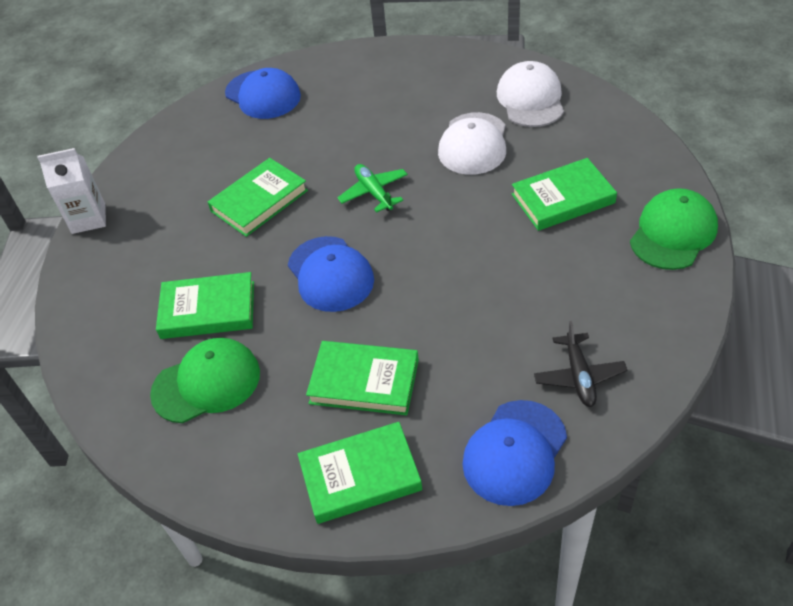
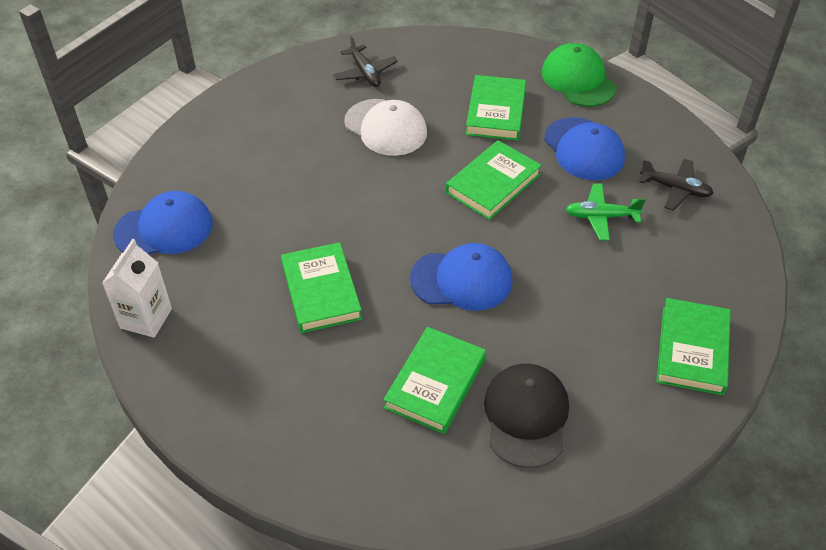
camera: 65 degrees left, 0 degrees up
white carton [37,148,106,234] -> white carton moved to [102,239,172,338]
green cap [150,338,260,423] -> black cap [484,364,569,468]
green book [306,341,419,415] -> green book moved to [446,140,542,220]
green plane [337,164,408,213] -> green plane moved to [565,183,646,241]
blue cap [462,400,567,506] -> blue cap moved to [544,117,625,180]
white cap [497,61,564,127] -> black plane [333,35,398,87]

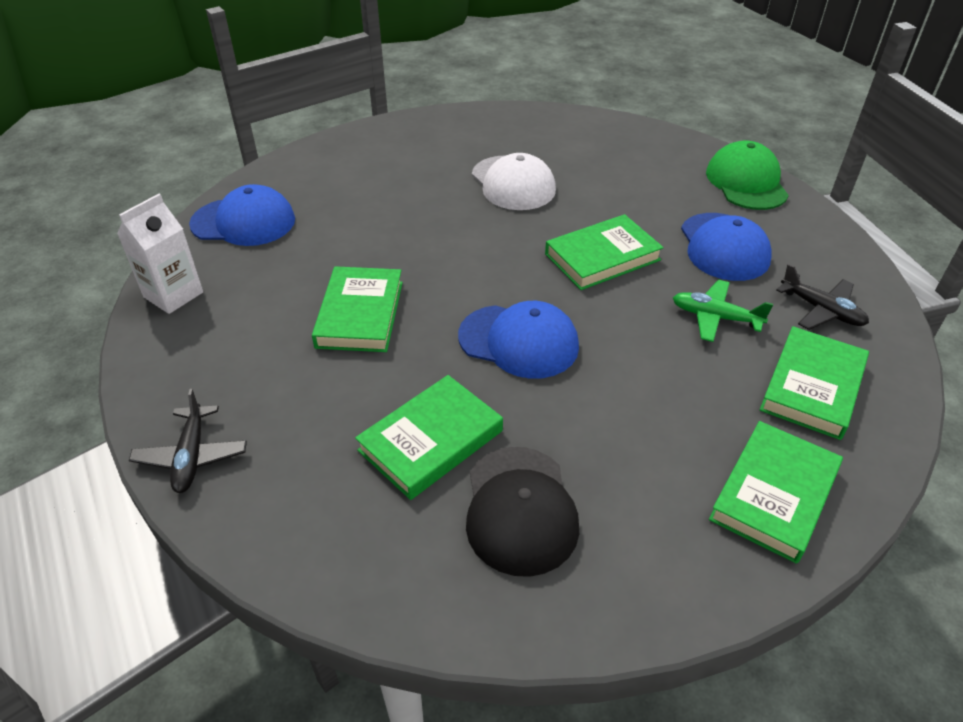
camera: 20 degrees right, 5 degrees down
black plane [333,35,398,87] -> black plane moved to [129,389,247,493]
green book [466,75,526,141] -> green book moved to [759,326,869,440]
black cap [484,364,569,468] -> black cap turned 150 degrees clockwise [466,447,579,577]

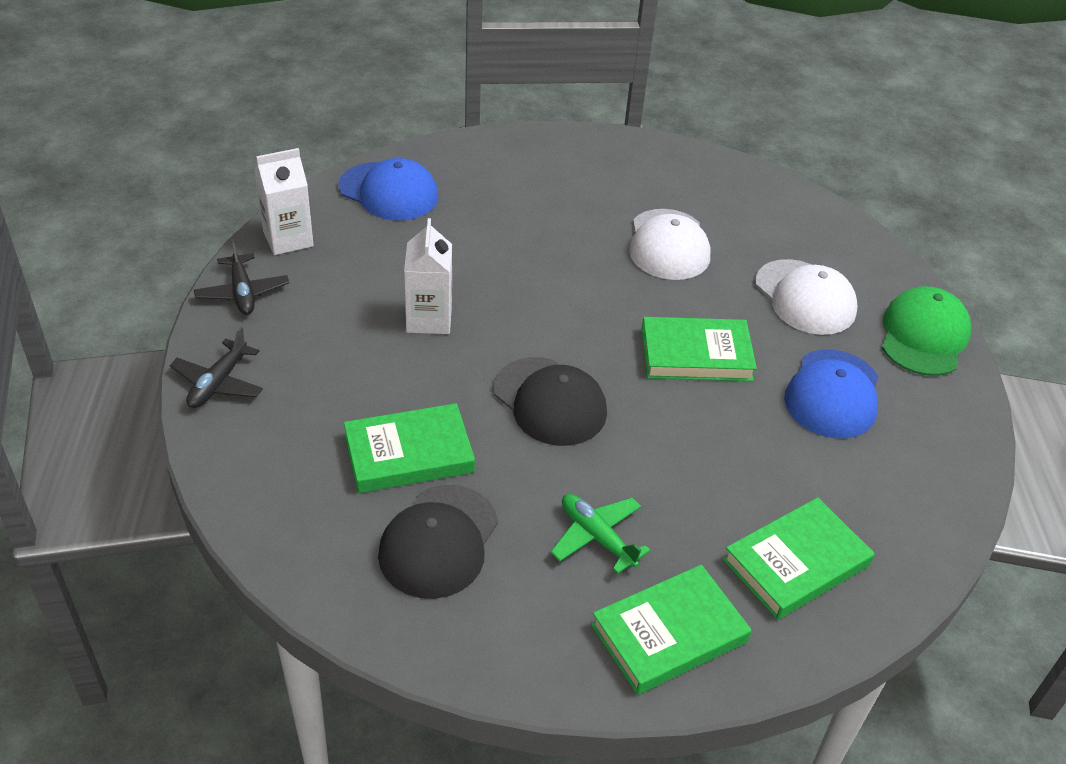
camera: 25 degrees right, 0 degrees up
green book [312,266,403,352] -> white carton [404,218,452,334]
blue cap [458,301,579,379] -> black cap [493,357,607,446]
green plane [673,280,773,342] -> green plane moved to [550,494,651,574]
black plane [776,264,869,330] -> black plane moved to [194,239,289,315]
none -> white cap [755,259,858,335]

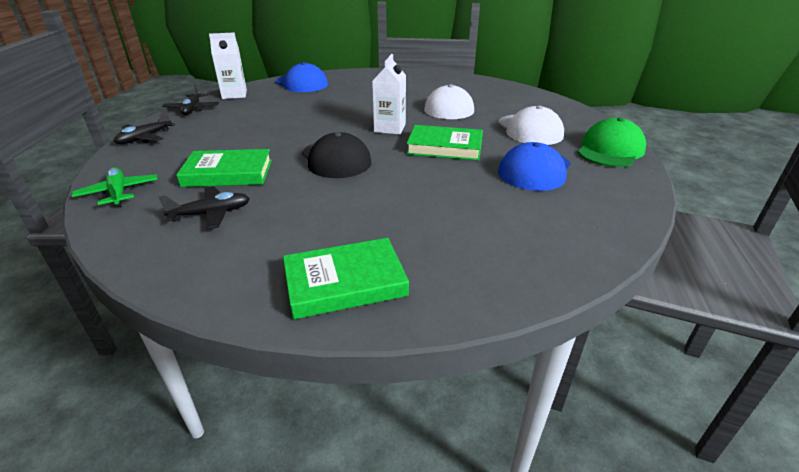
camera: 15 degrees right, 10 degrees down
black cap [378,485,498,599] -> black plane [158,186,250,230]
white carton [404,218,452,334] -> white carton moved to [372,54,406,134]
green plane [550,494,651,574] -> green plane moved to [72,167,158,207]
green book [723,497,875,620] -> none

